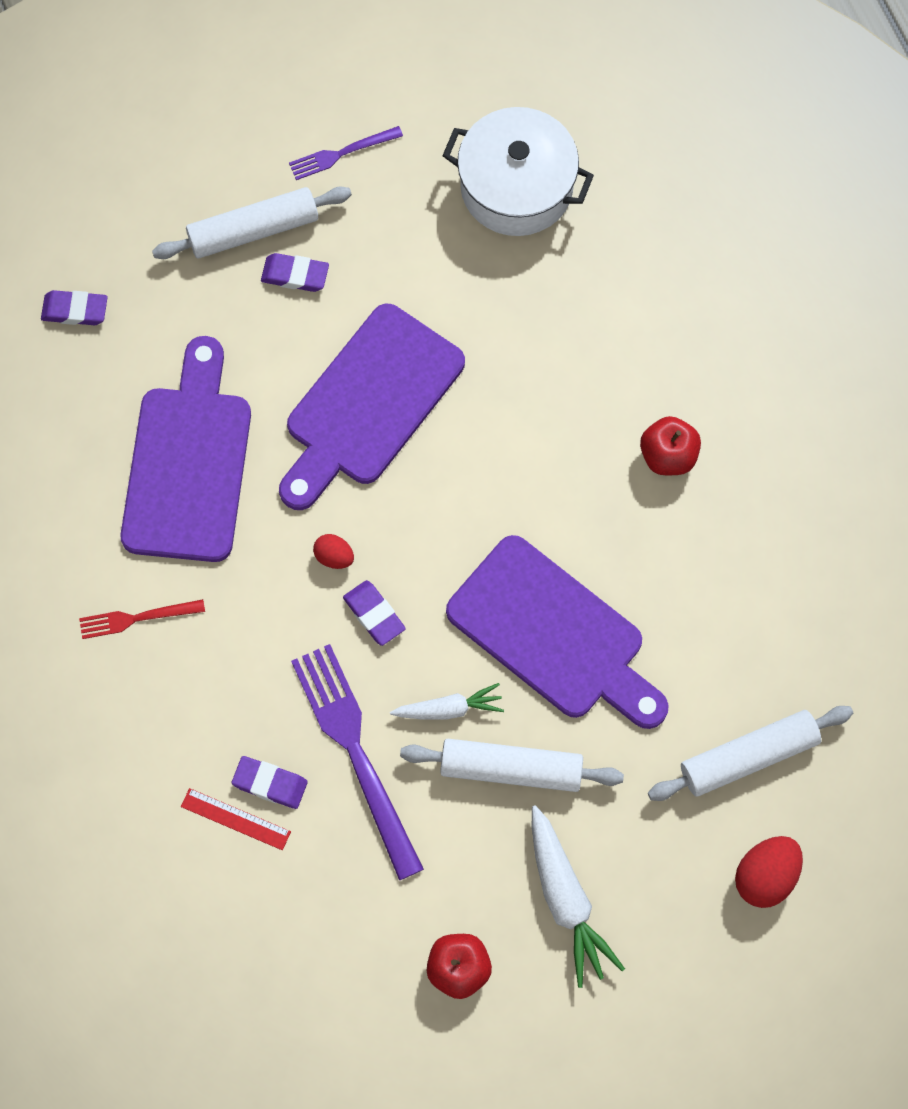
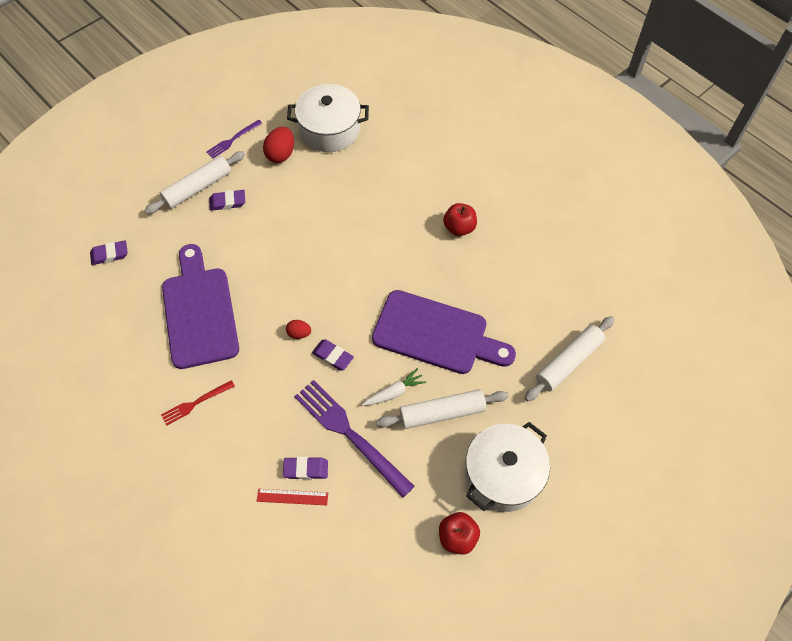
camera: 20 degrees left, 10 degrees down
purple cutting board [279,304,465,510] -> none
white carrot [532,805,625,988] -> white pot [465,422,550,512]
red egg [735,836,803,908] -> red egg moved to [263,127,294,163]

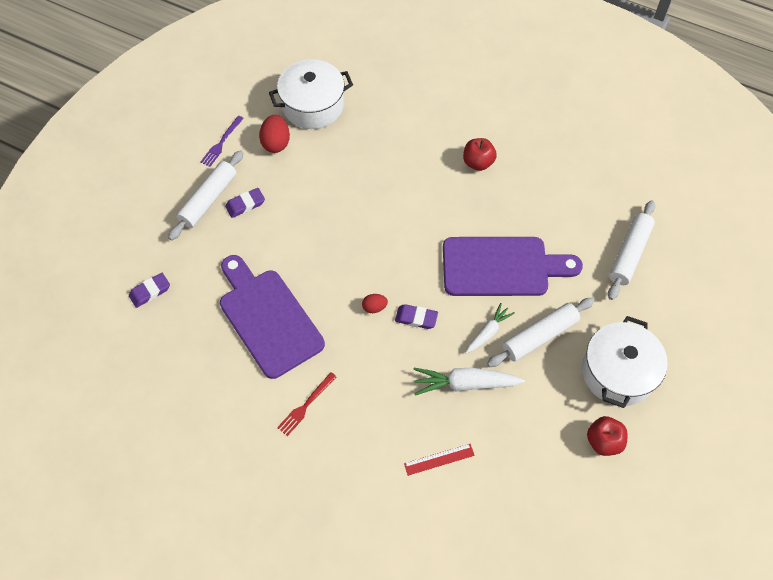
camera: 20 degrees left, 0 degrees up
purple eraser [283,457,328,480] -> none
purple fork [294,380,415,498] -> white carrot [414,368,525,396]

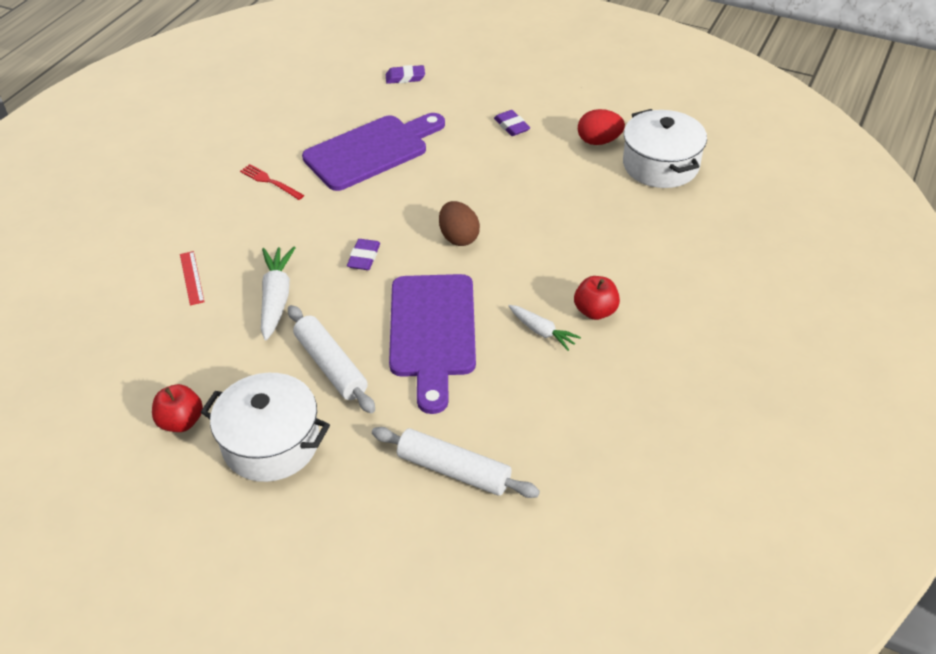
camera: 90 degrees right, 15 degrees down
purple eraser [129,273,170,308] -> purple eraser turned 60 degrees counterclockwise [386,65,425,84]
white rolling pin [168,150,243,240] -> none
purple fork [200,116,244,167] -> none
red egg [362,294,388,313] -> none
white carrot [465,303,515,354] -> white carrot moved to [509,305,581,351]
none -> brown egg [439,201,480,246]

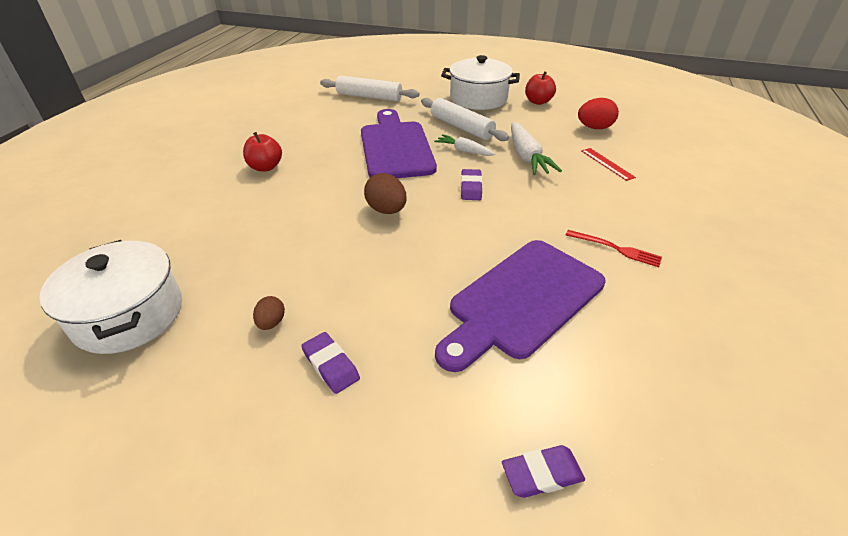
camera: 170 degrees right, 5 degrees down
white carrot [509,305,581,351] -> white carrot moved to [434,134,495,156]
red egg [578,109,625,145] -> red egg moved to [578,98,619,129]
none -> brown egg [253,296,285,330]

